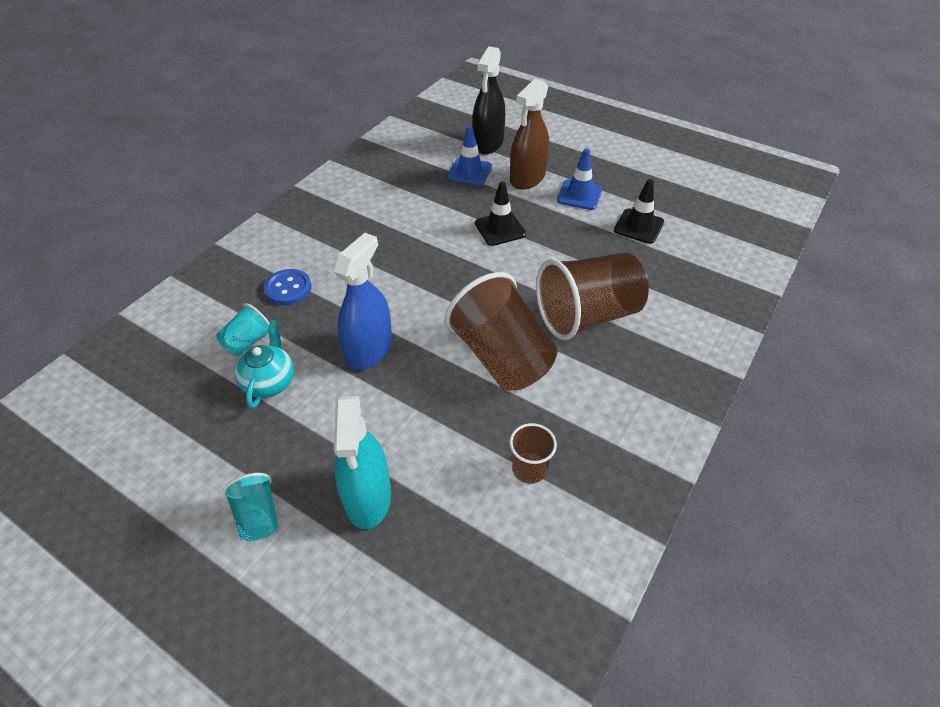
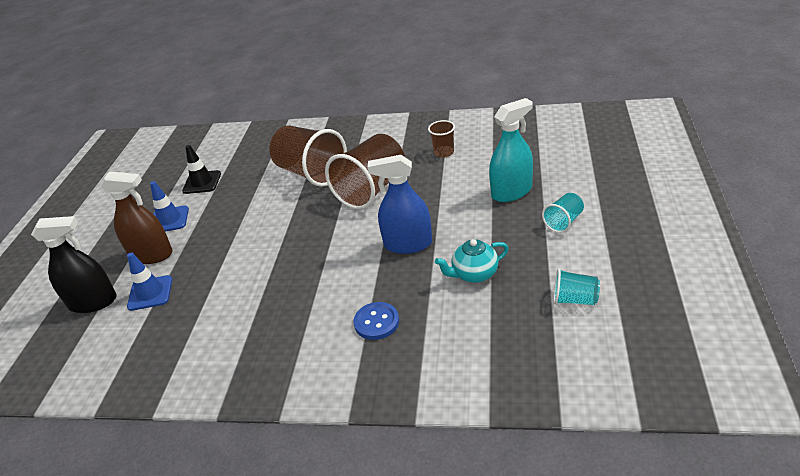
camera: 110 degrees left, 10 degrees down
turquoise cup [216,303,270,356] -> turquoise cup moved to [554,269,600,305]
black traffic cone [475,181,526,246] -> none

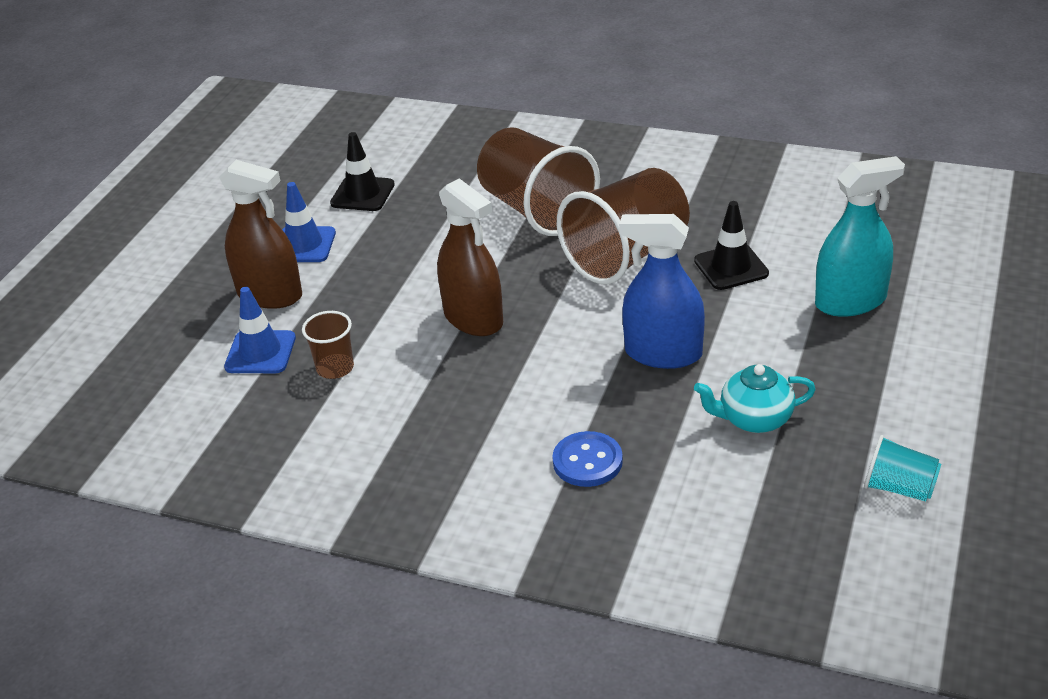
camera: 10 degrees right, 0 degrees up
black spray bottle [31,216,117,313] -> none
brown cup [428,120,455,158] -> brown cup moved to [302,311,354,379]
turquoise cup [542,193,584,233] -> none
none -> brown spray bottle [437,178,503,336]
none -> black traffic cone [694,201,769,290]

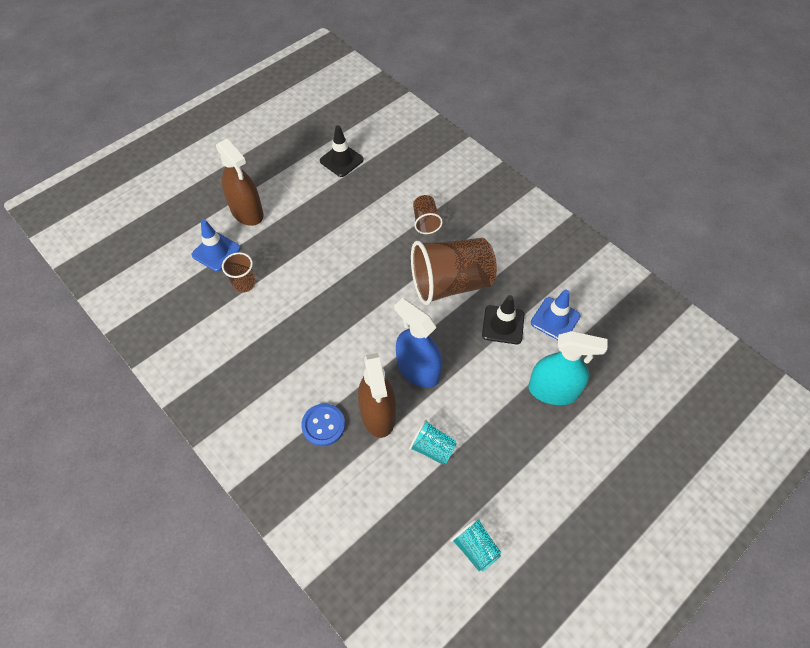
camera: 25 degrees right, 20 degrees up
blue traffic cone [282,182,336,262] -> blue traffic cone moved to [531,290,581,340]
brown spray bottle [437,178,503,336] -> brown spray bottle moved to [358,353,396,438]
brown cup [477,127,600,236] -> brown cup [413,195,443,234], size x0.47
turquoise teapot [694,364,816,433] -> turquoise cup [409,420,457,465]

